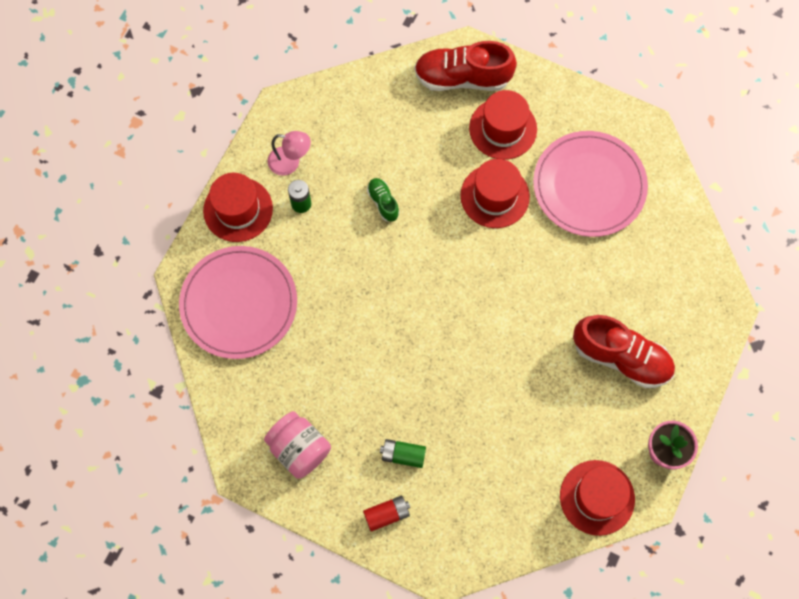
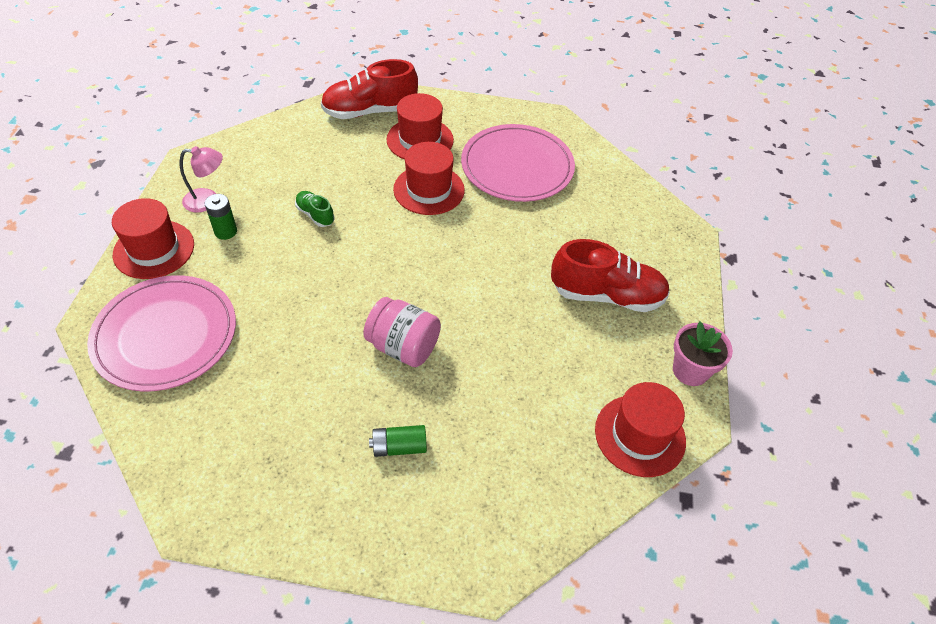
camera: 20 degrees left, 20 degrees down
pink jar [264,411,331,479] -> pink jar moved to [363,297,441,367]
red battery [363,496,410,531] -> none

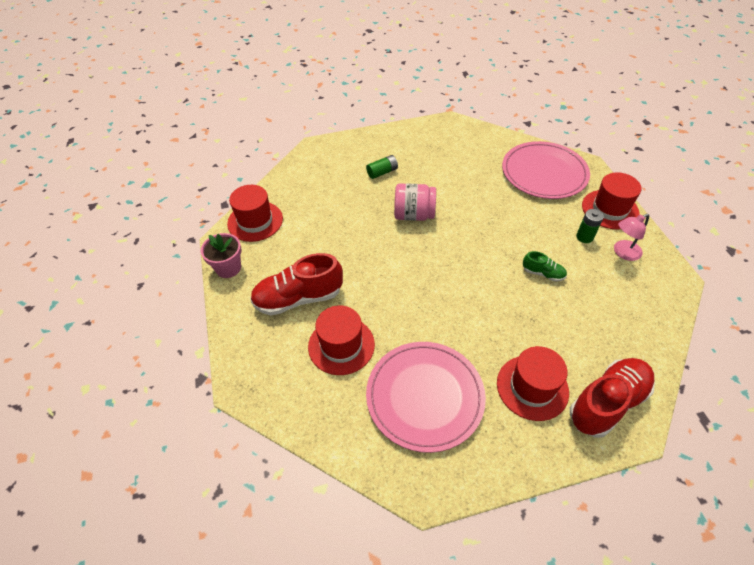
camera: 160 degrees right, 0 degrees up
red hat [393,142,465,215] -> red hat moved to [308,305,375,375]

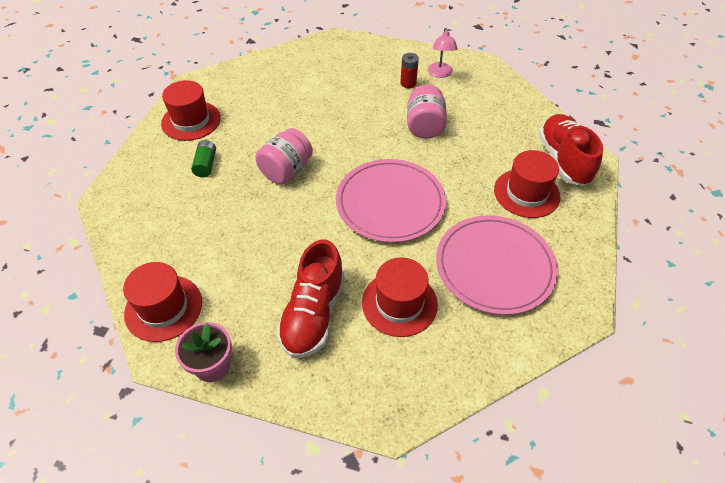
camera: 60 degrees left, 0 degrees up
pink plate [502,141,590,199] -> pink plate moved to [336,159,446,243]
green shoe [523,251,567,282] -> pink jar [407,84,447,139]
green battery [576,209,604,243] -> red battery [400,53,419,88]
red hat [582,172,641,229] -> red hat moved to [161,80,221,141]

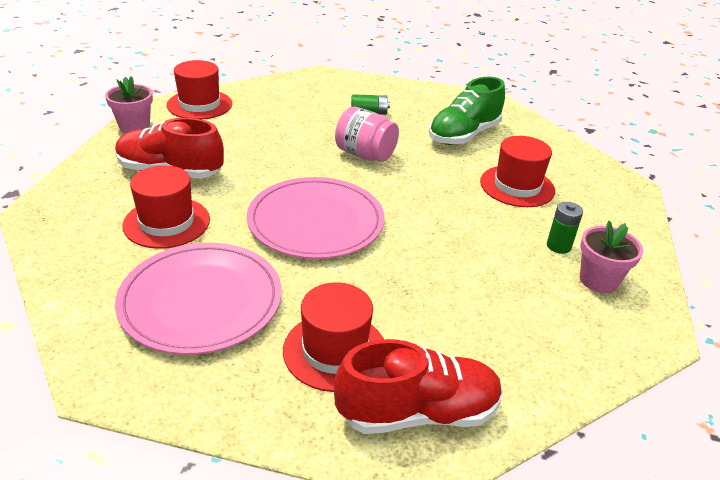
camera: 85 degrees right, 15 degrees down
red hat [161,80,221,141] -> red hat moved to [480,136,555,207]
red battery [400,53,419,88] -> green battery [547,202,583,254]
pink jar [407,84,447,139] -> none
pink lamp [428,28,457,78] -> pink flower pot [580,221,643,293]
none -> green shoe [429,77,505,145]

